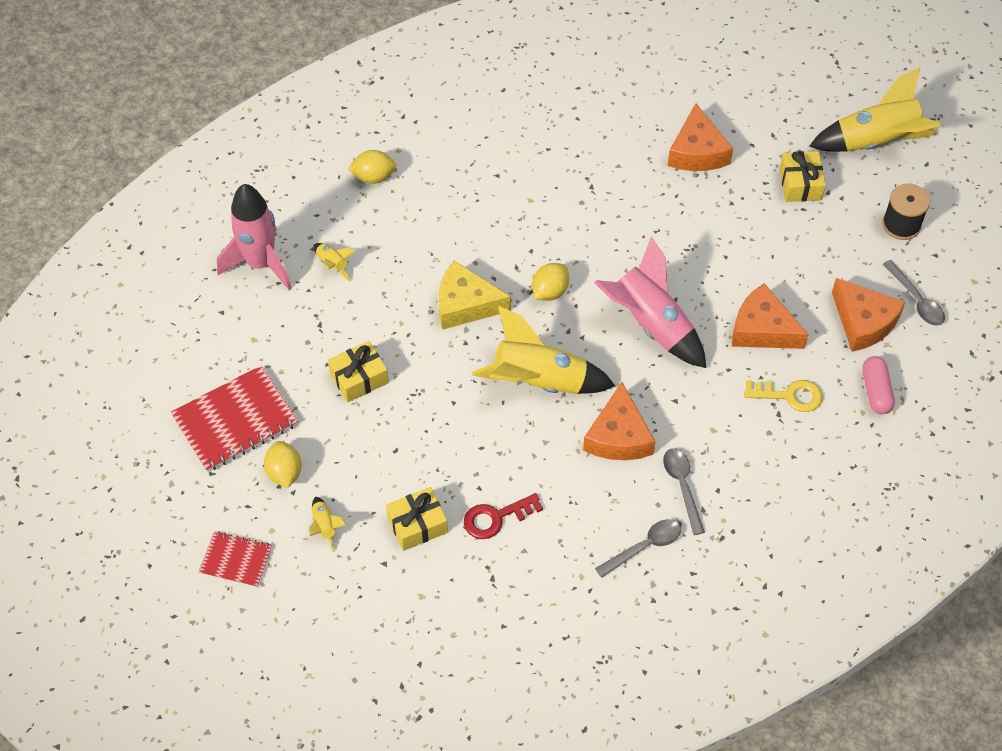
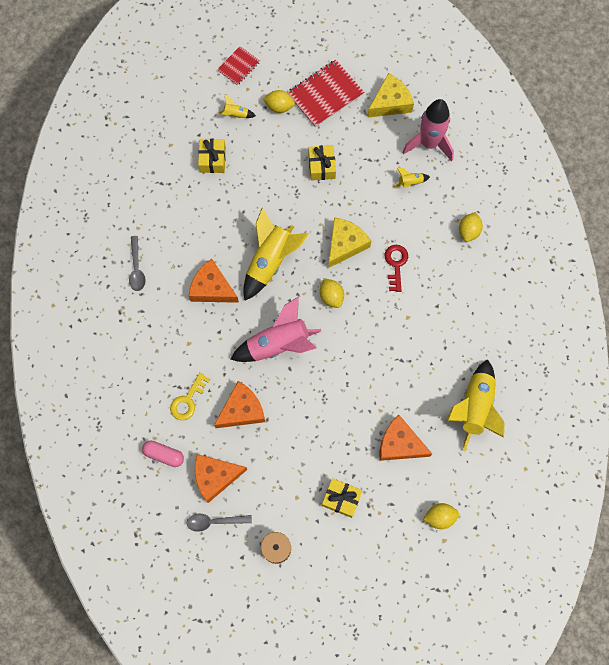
camera: 115 degrees right, 15 degrees up
red notebook [171,365,298,472] -> red notebook turned 60 degrees clockwise [287,60,365,127]
red key [464,493,543,539] -> red key moved to [385,245,408,292]
grey spoon [663,448,705,535] -> none
yellow rocket [809,67,941,152] -> yellow rocket moved to [447,360,504,451]
none -> yellow cheese [367,73,414,118]
none -> yellow lemon [423,503,459,529]

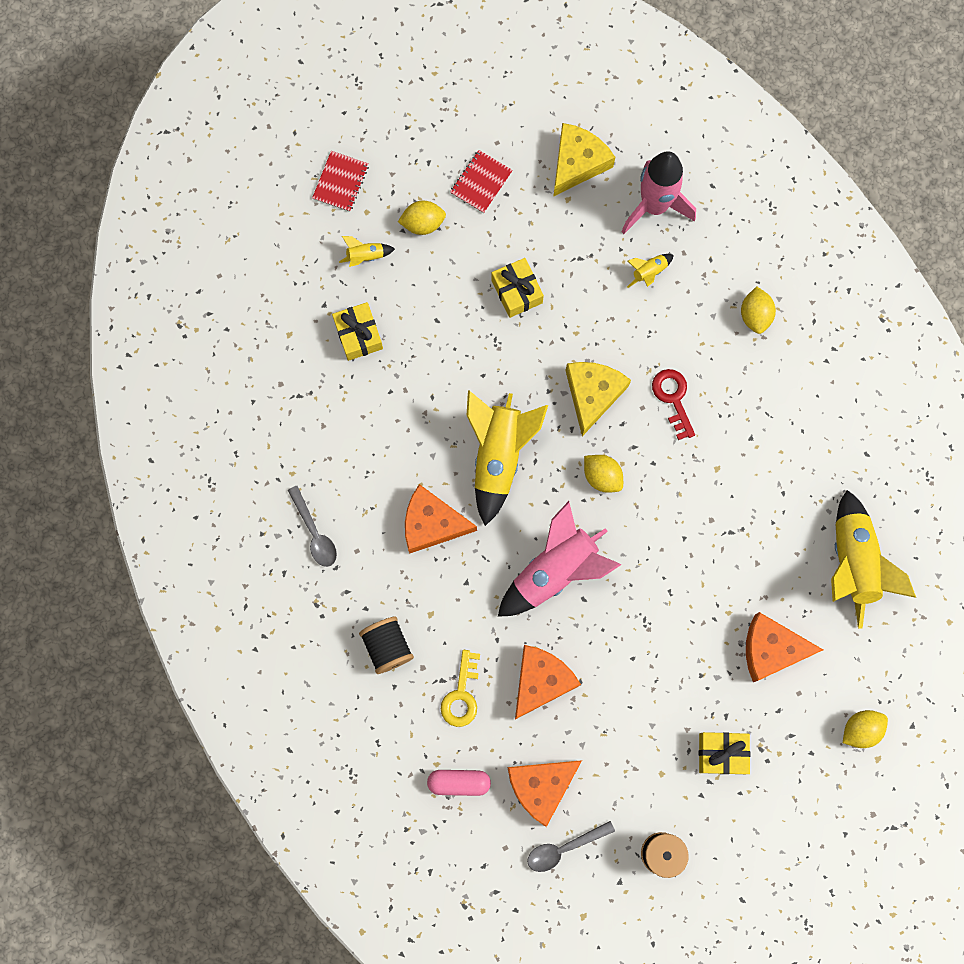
camera: 20 degrees left, 5 degrees up
red notebook [287,60,365,127] -> red notebook [450,150,513,213], size x0.57
none -> black spool [359,617,414,674]

